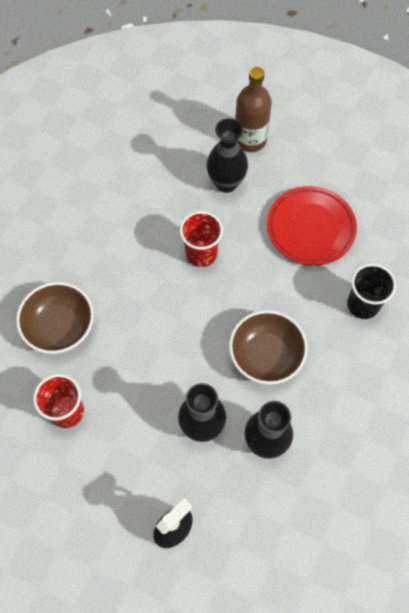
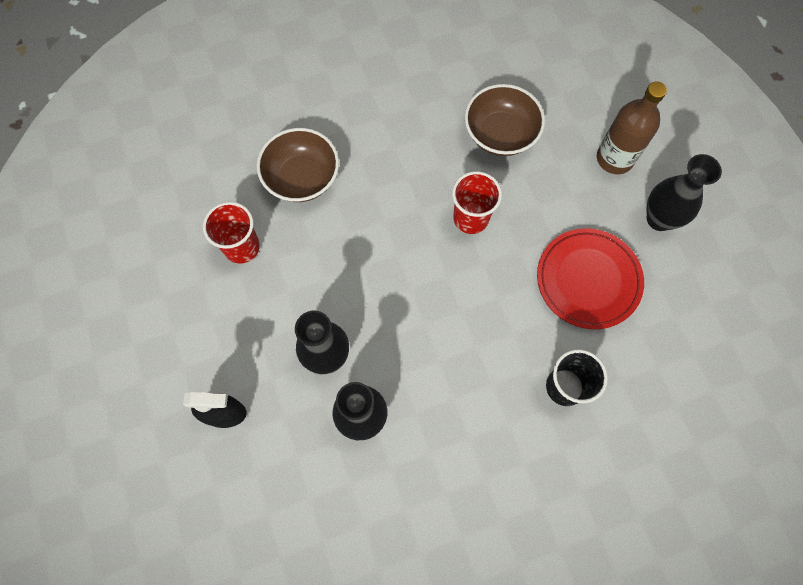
camera: 45 degrees right, 5 degrees up
black vase [207,118,248,193] -> black vase moved to [647,154,722,231]
brown bowl [229,310,308,384] -> brown bowl moved to [465,84,545,156]

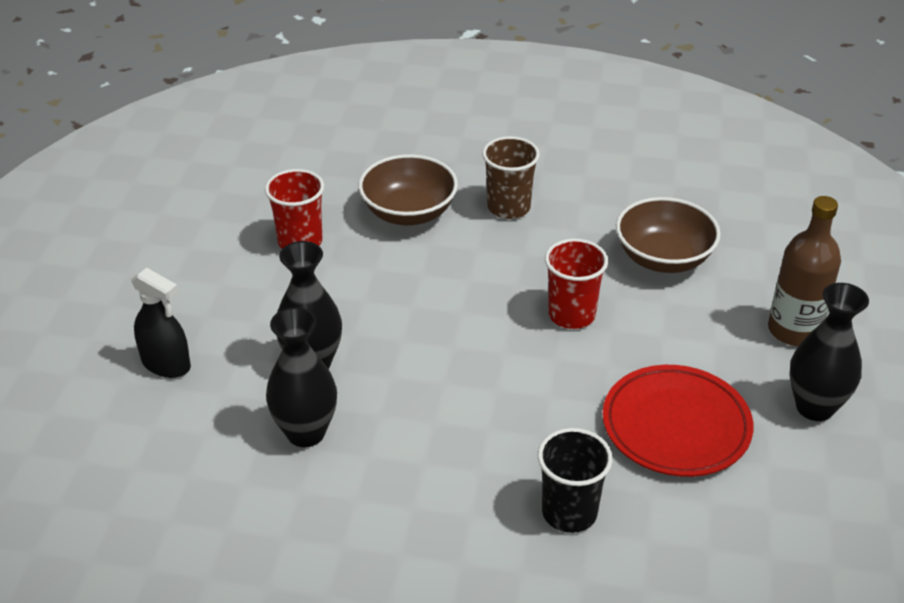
camera: 30 degrees right, 30 degrees down
none -> brown cup [482,136,540,219]

